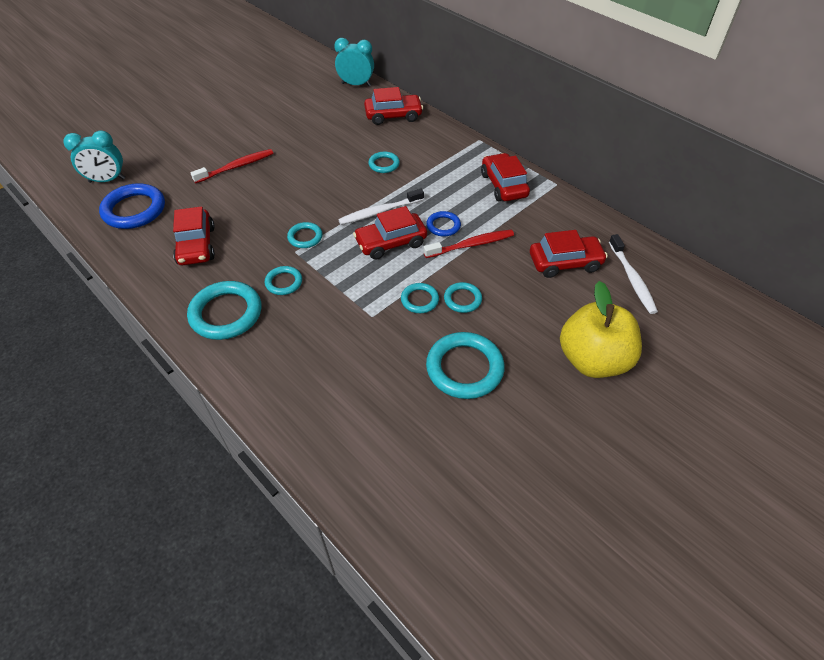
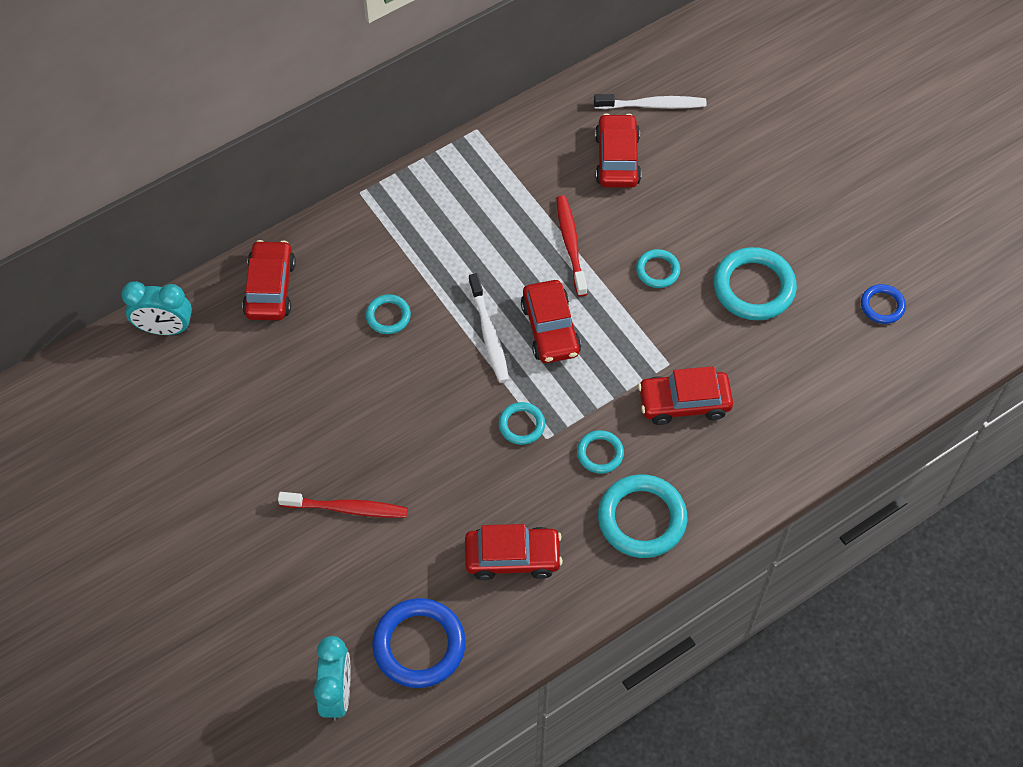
camera: 80 degrees left, 10 degrees up
red toothbrush [191,149,273,183] -> red toothbrush turned 120 degrees clockwise [278,492,408,518]
turquoise clock [334,38,374,86] -> turquoise clock turned 105 degrees counterclockwise [121,281,192,335]
turquoise ring [401,283,439,313] -> none
blue ring [426,211,461,237] -> blue ring moved to [861,284,906,324]
red car [481,153,530,201] -> red car moved to [638,366,733,425]
yellow apple [560,281,642,378] -> none

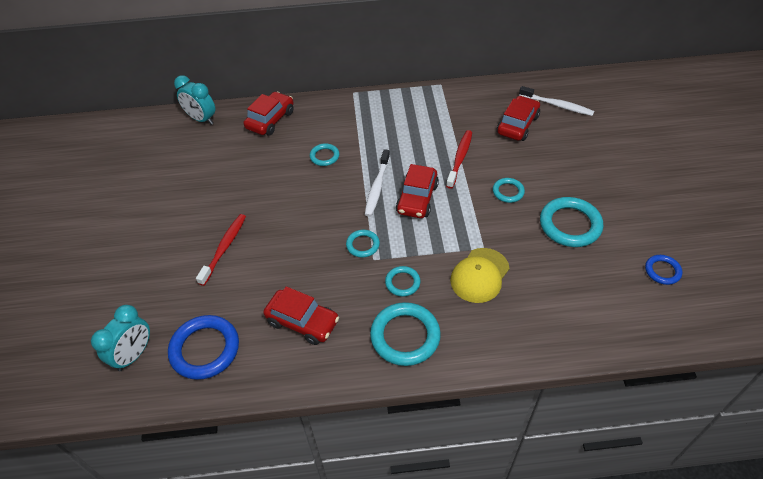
camera: 30 degrees right, 10 degrees down
red toothbrush [278,492,408,518] -> red toothbrush turned 105 degrees counterclockwise [196,214,246,286]
red car [638,366,733,425] -> yellow cap [450,248,510,303]

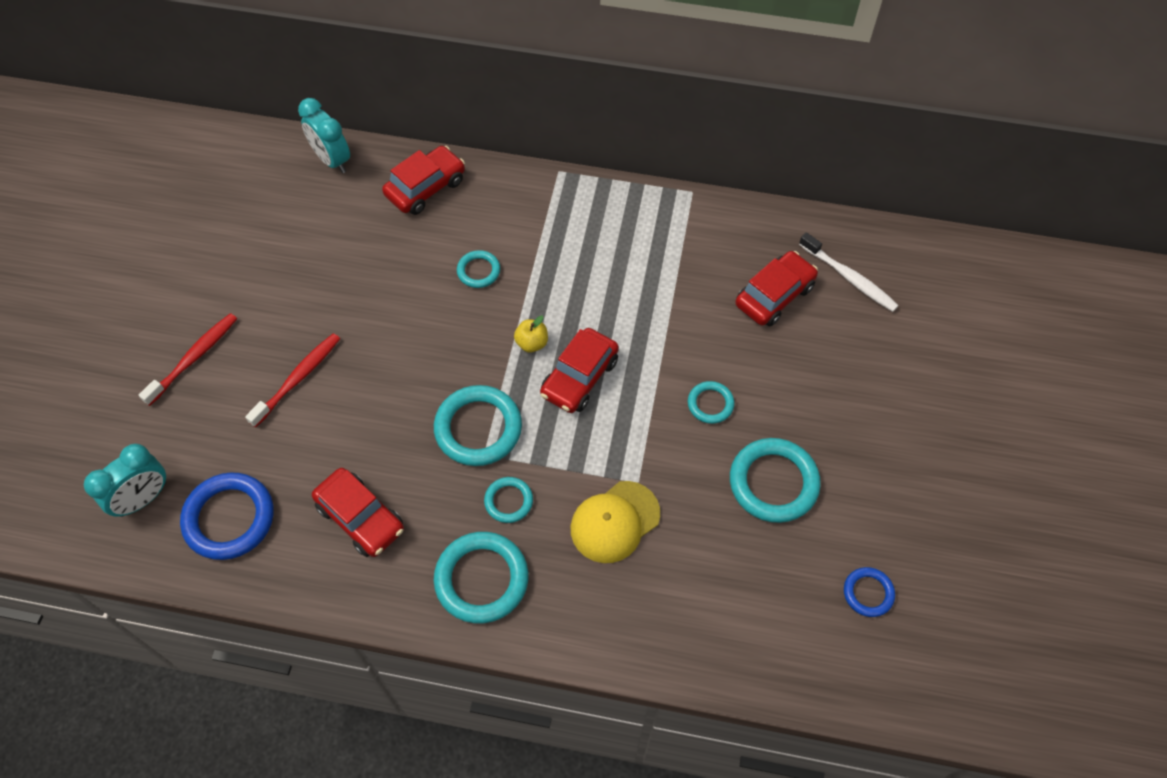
camera: 15 degrees right, 10 degrees up
turquoise ring [346,230,380,257] -> turquoise ring [434,385,522,466], size x1.86
white toothbrush [365,149,390,217] -> yellow apple [514,316,548,353]
red toothbrush [446,130,472,189] -> red toothbrush moved to [139,313,237,406]

